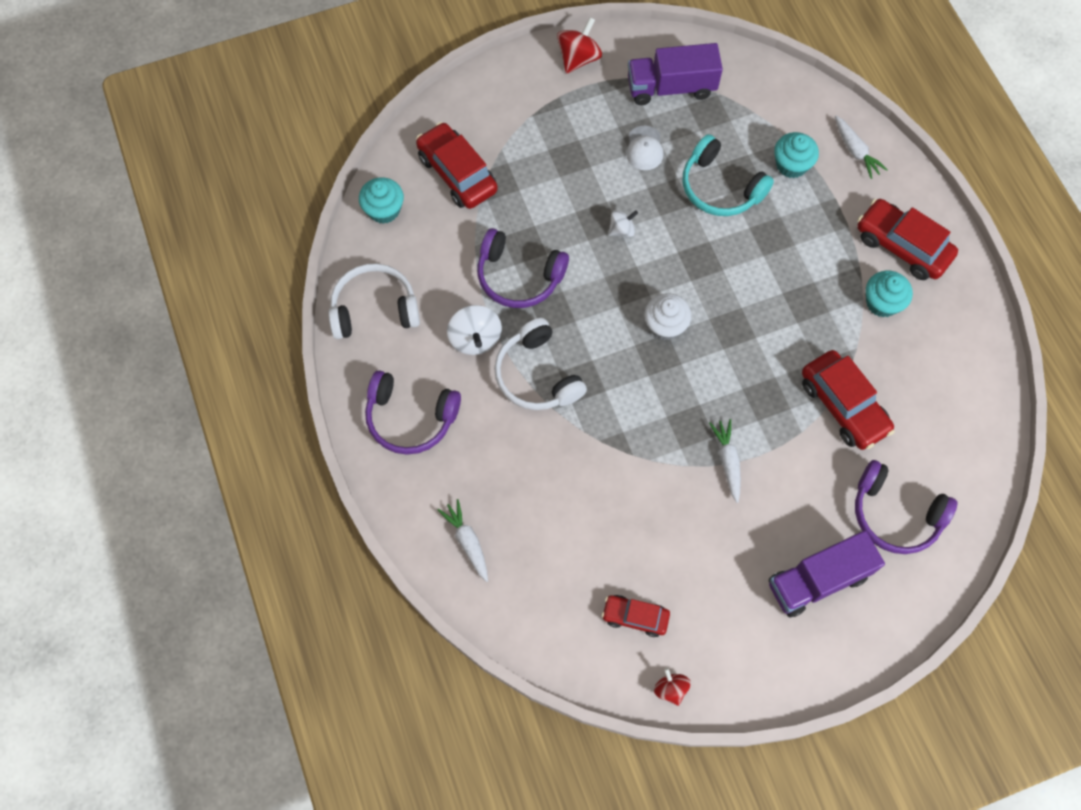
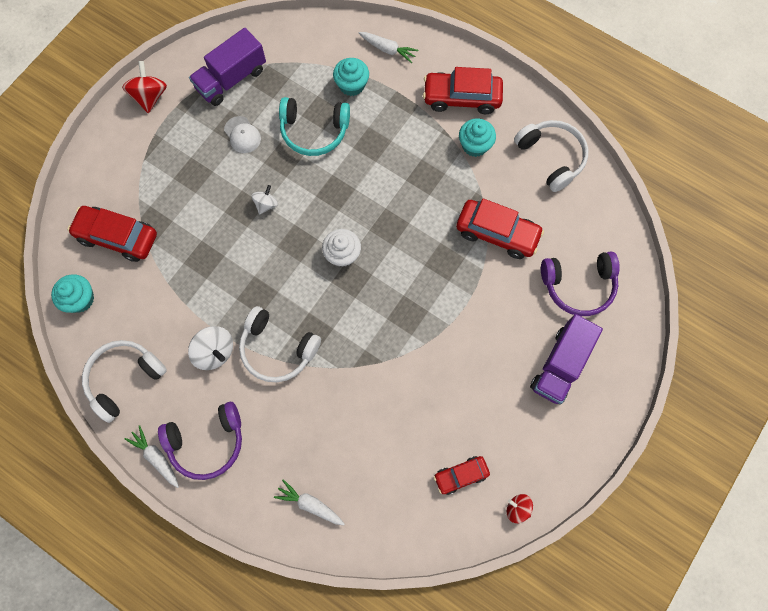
camera: 35 degrees left, 5 degrees up
purple headphones [477,228,569,308] -> none
white carrot [709,419,741,503] -> white carrot moved to [125,425,179,488]
none -> white headphones [514,120,588,192]

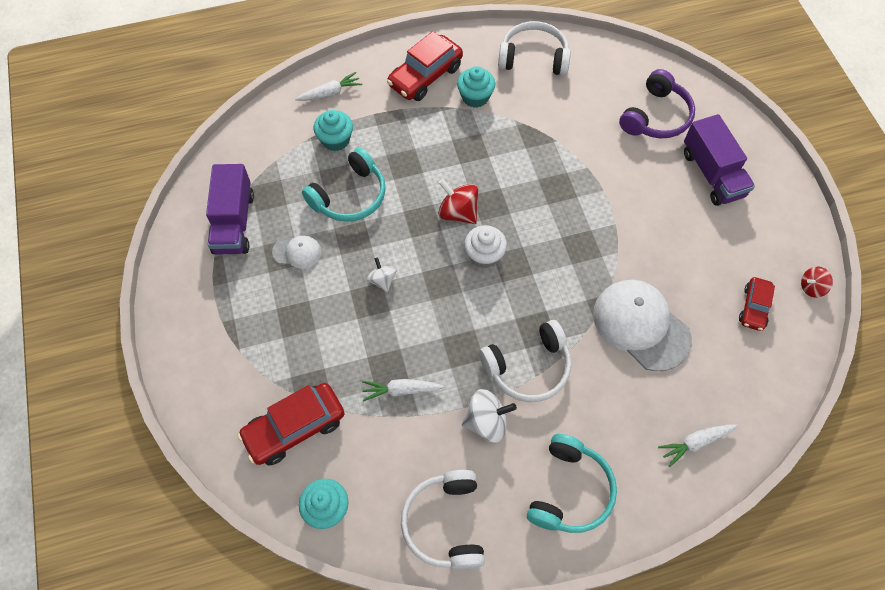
camera: 50 degrees left, 10 degrees down
red spinning top [122,61,167,113] -> red spinning top moved to [438,179,478,224]
white carrot [125,425,179,488] -> white carrot moved to [362,379,444,402]
purple headphones [158,402,242,480] -> turquoise headphones [527,434,617,533]
red car [456,198,544,259] -> none
none -> white cap [593,280,692,372]

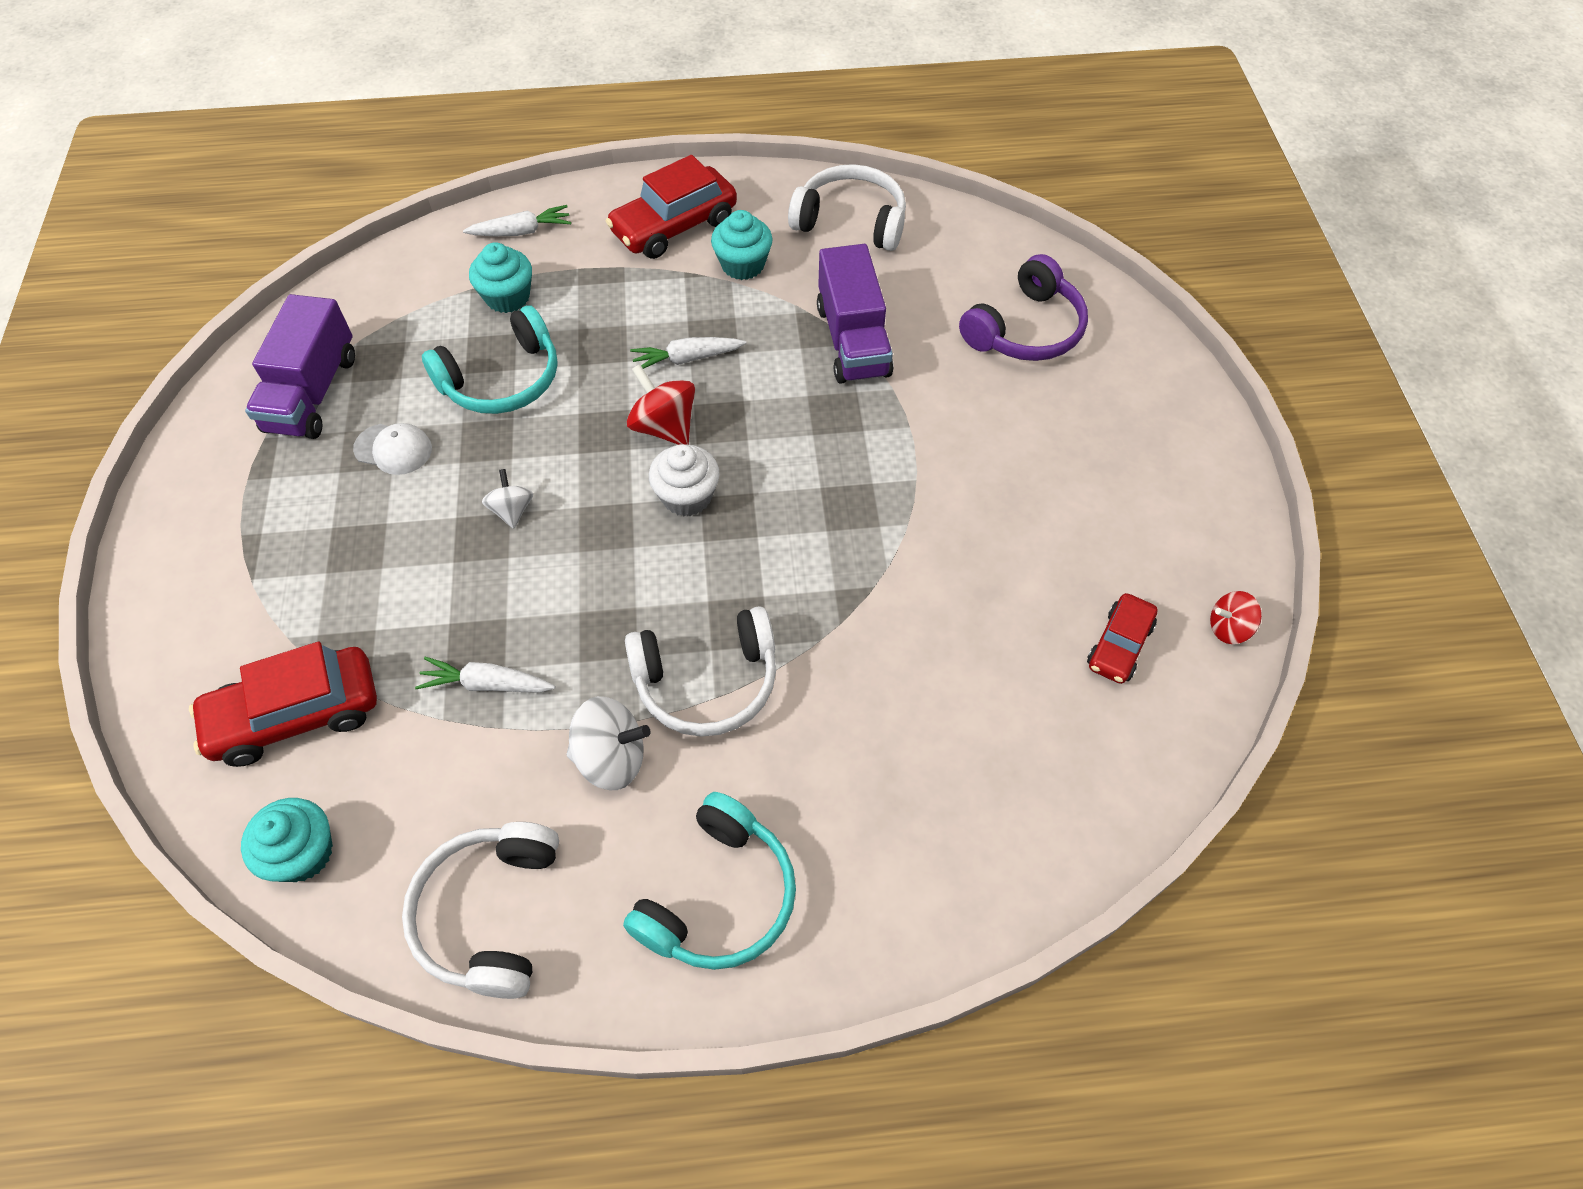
camera: 10 degrees right, 5 degrees down
white cap [593,280,692,372] -> none
white carrot [658,424,737,467] -> white carrot moved to [630,337,746,369]
purple truck [684,114,755,206] -> purple truck moved to [817,244,894,384]

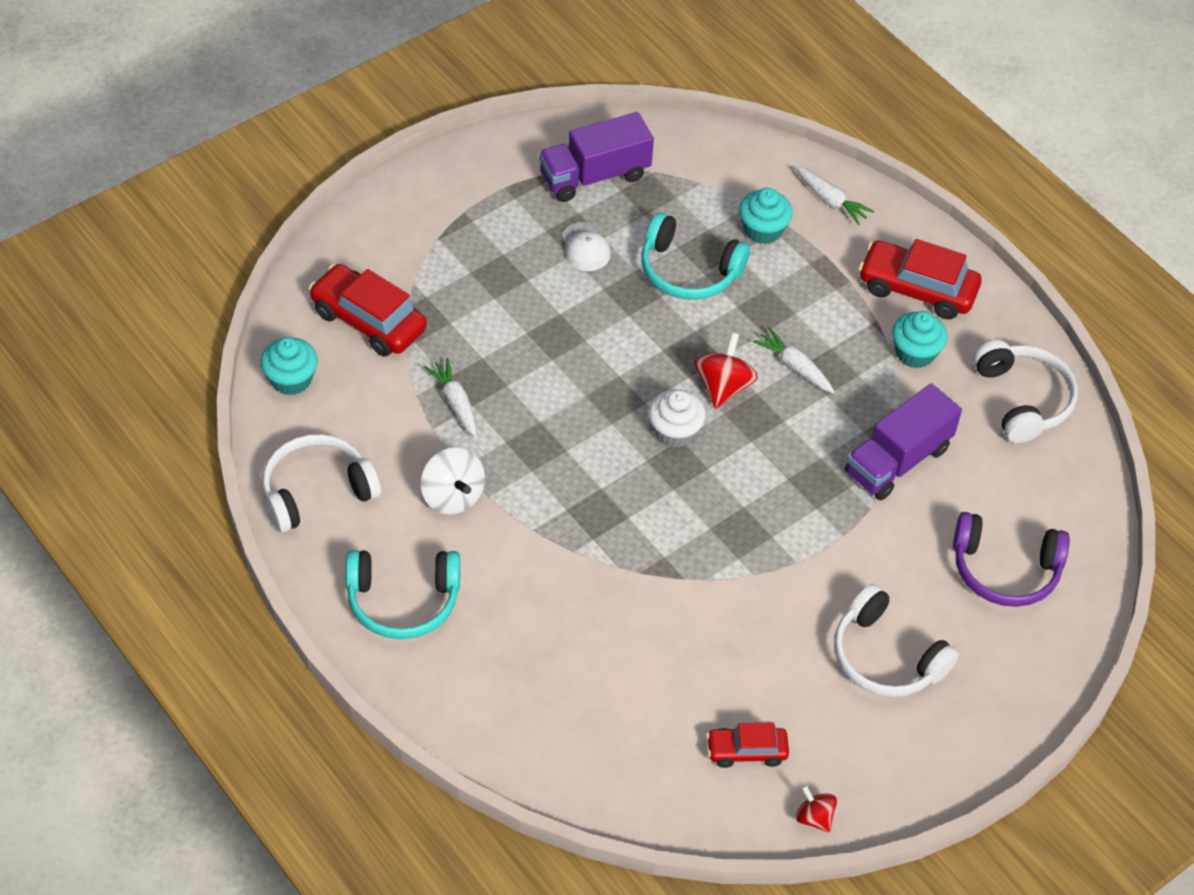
camera: 55 degrees right, 5 degrees down
white spinning top [482,469,533,529] -> none
white headphones [625,606,776,737] -> white headphones moved to [834,584,959,697]

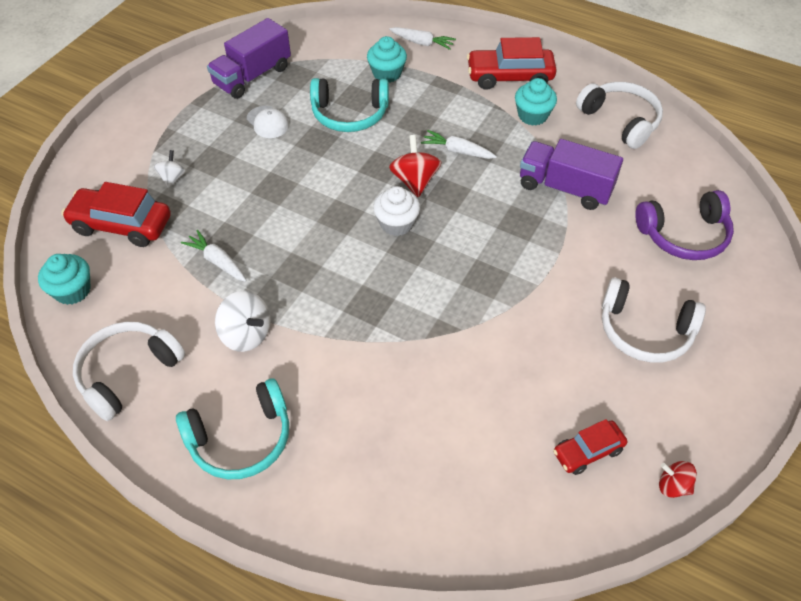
camera: 20 degrees left, 0 degrees up
purple truck [845,383,962,501] -> purple truck turned 90 degrees clockwise [520,139,623,210]
none -> white spinning top [153,150,187,188]

